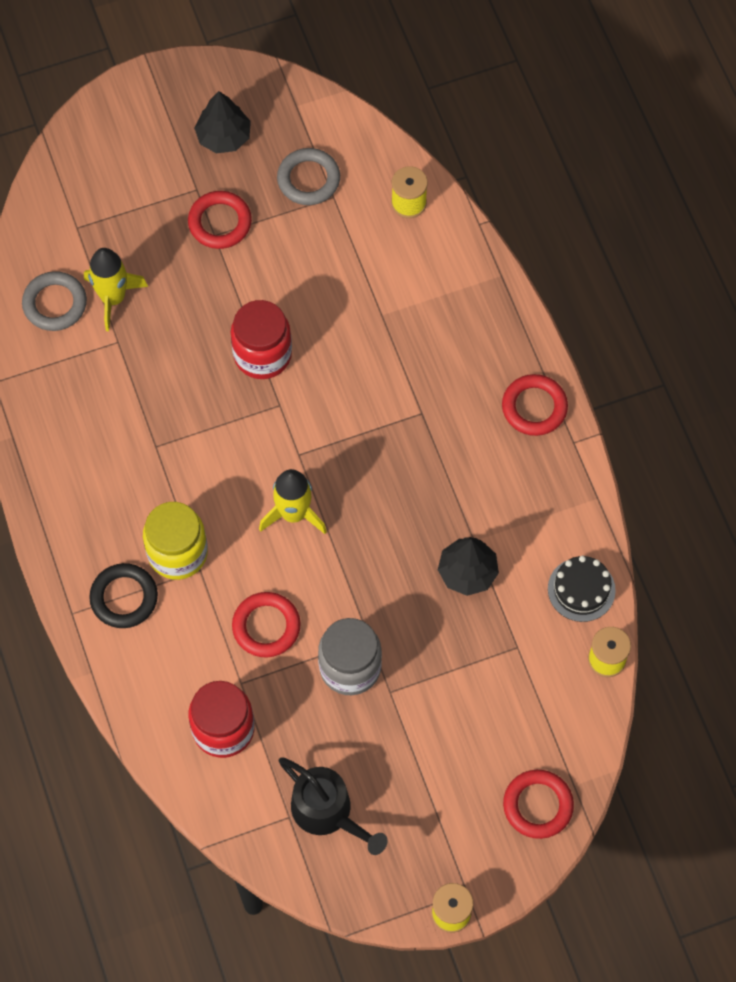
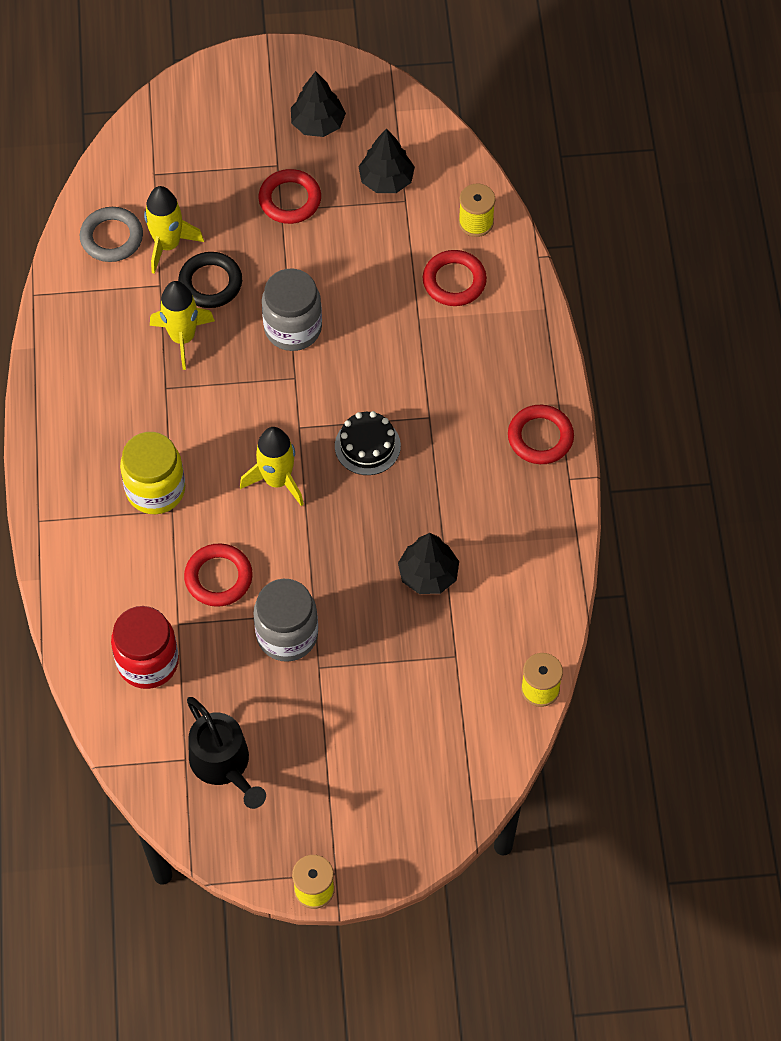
camera: 15 degrees right, 5 degrees down
black ring [89,563,158,628] -> black ring moved to [178,252,242,308]
red jar [231,300,292,379] -> grey jar [262,269,322,351]
grey ring [277,148,340,205] -> black tree [358,128,415,193]
red ring [503,770,574,839] -> red ring moved to [423,250,487,306]
black cake [548,556,616,622] -> black cake moved to [335,411,401,475]
none -> yellow rocket [150,281,215,370]

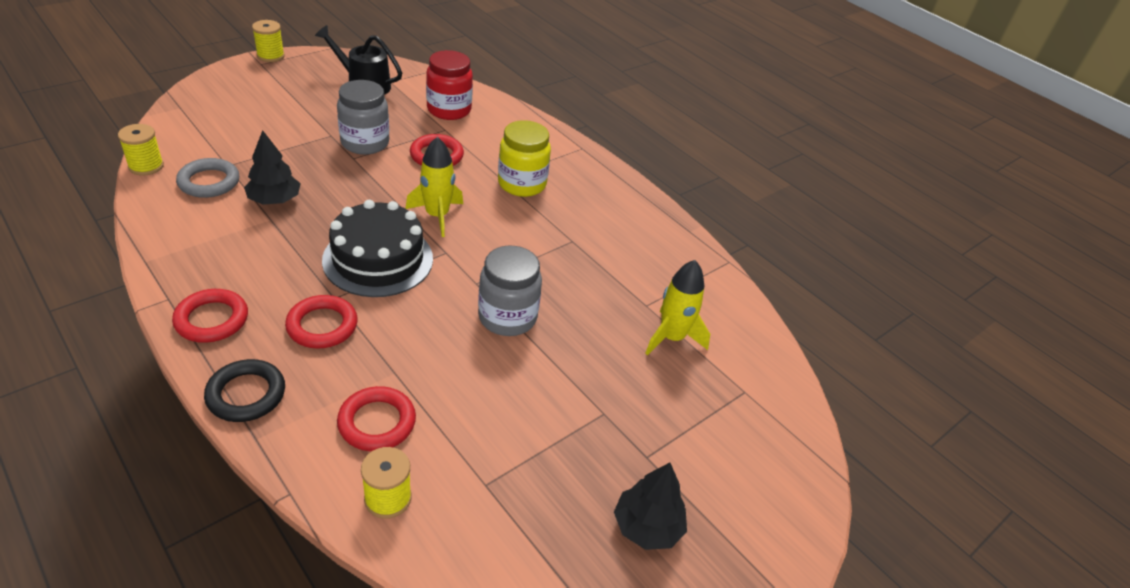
camera: 140 degrees right, 20 degrees down
grey ring [80,207,143,262] -> grey ring moved to [176,158,239,198]
yellow rocket [150,281,215,370] -> none
black ring [178,252,242,308] -> black ring moved to [204,359,285,422]
red ring [258,169,321,224] -> red ring moved to [285,295,357,349]
black cake [335,411,401,475] -> black cake [322,200,433,297], size x1.73
black tree [358,128,415,193] -> none

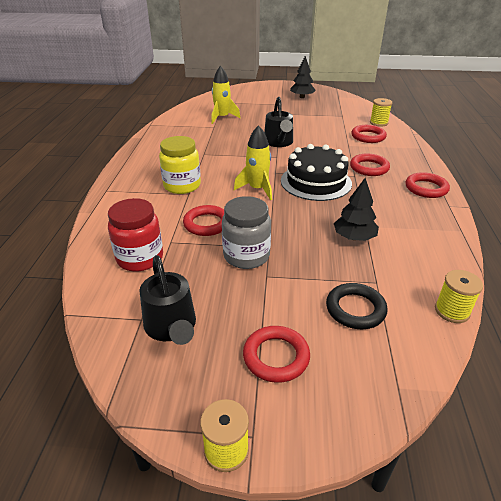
camera: 130 degrees left, 5 degrees down
grey ring [176,158,239,198] -> none
black ring [204,359,285,422] -> black ring moved to [326,283,388,329]
grey jar [478,246,542,336] -> black watering can [264,97,293,147]
none -> red ring [243,326,310,383]

